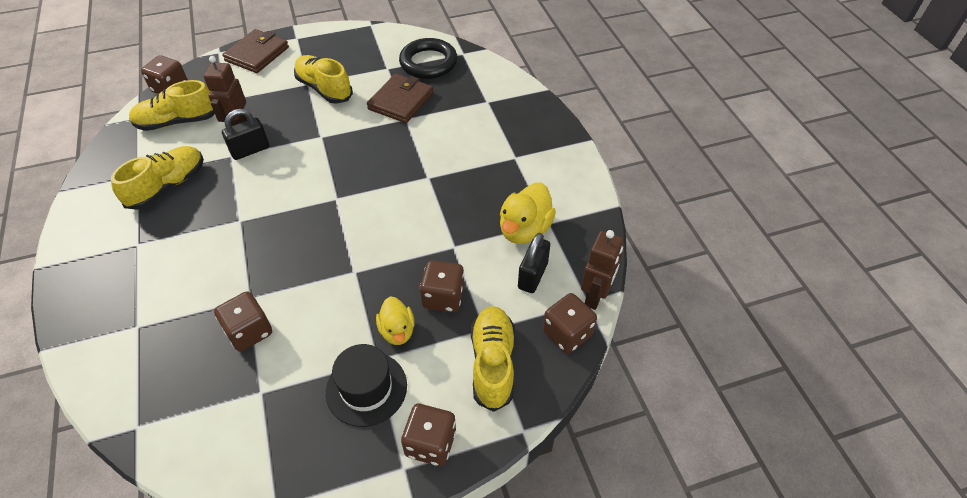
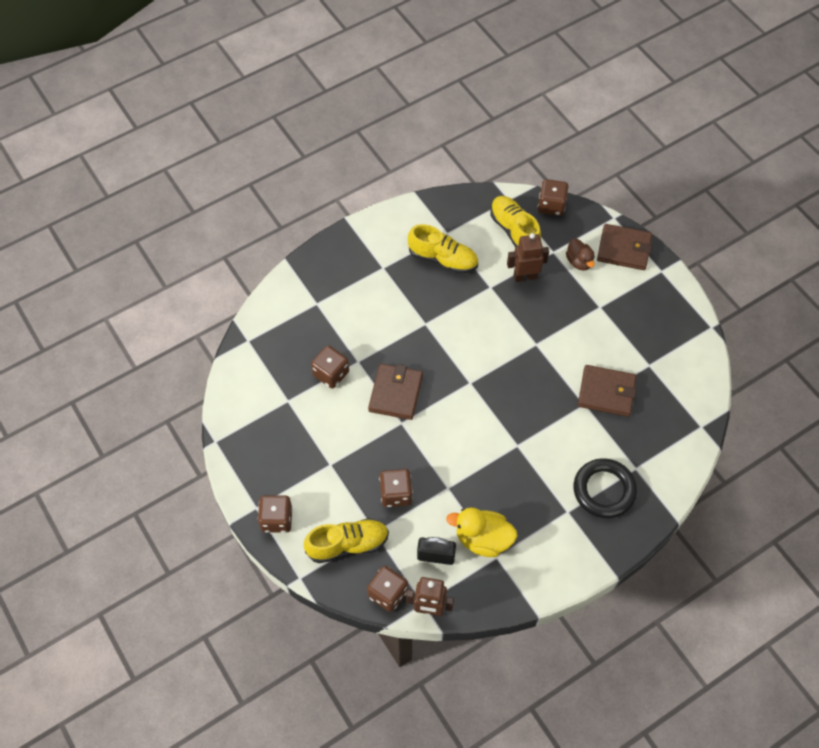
camera: 75 degrees right, 10 degrees up
black padlock [222,109,269,160] -> none
yellow shoe [294,55,353,104] -> none
black hat [326,344,407,427] -> none
yellow duck [376,297,415,345] -> none
black ring [399,38,458,79] -> black ring moved to [574,458,637,518]
none -> brown wallet [368,364,423,420]
none -> brown duck [566,238,595,271]

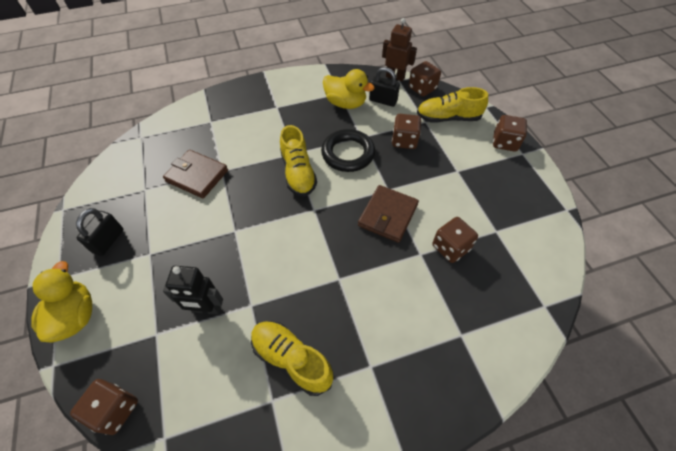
camera: 165 degrees left, 5 degrees down
yellow shoe [490,196,541,247] -> yellow shoe moved to [280,125,317,197]
brown robot [507,233,549,282] -> black robot [163,266,223,315]
brown duck [566,238,595,271] -> none
black ring [574,458,637,518] -> black ring moved to [321,129,375,172]
brown wallet [597,224,652,270] -> yellow duck [31,261,92,342]
none -> black padlock [76,208,123,256]

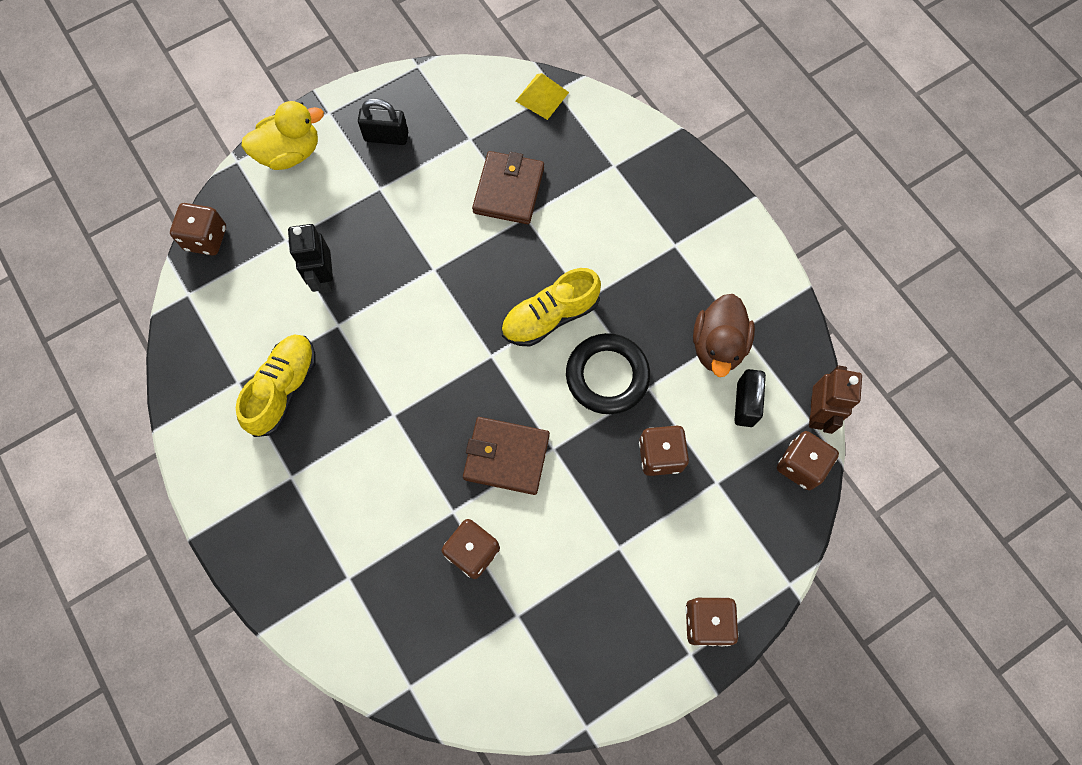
camera: 75 degrees right, 15 degrees up
yellow duck [323,69,375,109] -> brown duck [693,294,755,377]
yellow shoe [417,87,488,123] -> none
none -> yellow pyramid [516,73,569,120]

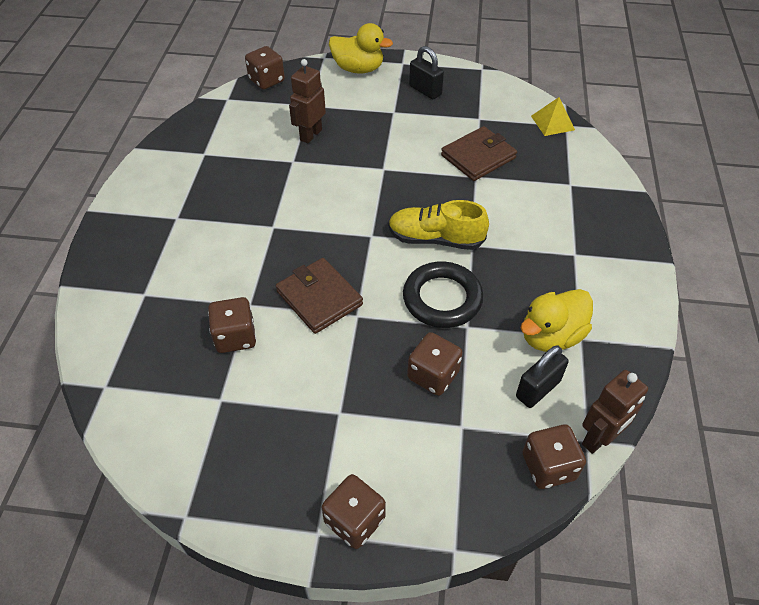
camera: 40 degrees right, 20 degrees down
yellow shoe [236,335,316,437] -> none
black robot [288,224,333,294] -> brown robot [289,59,326,143]
brown duck [693,294,755,377] -> yellow duck [520,289,593,352]

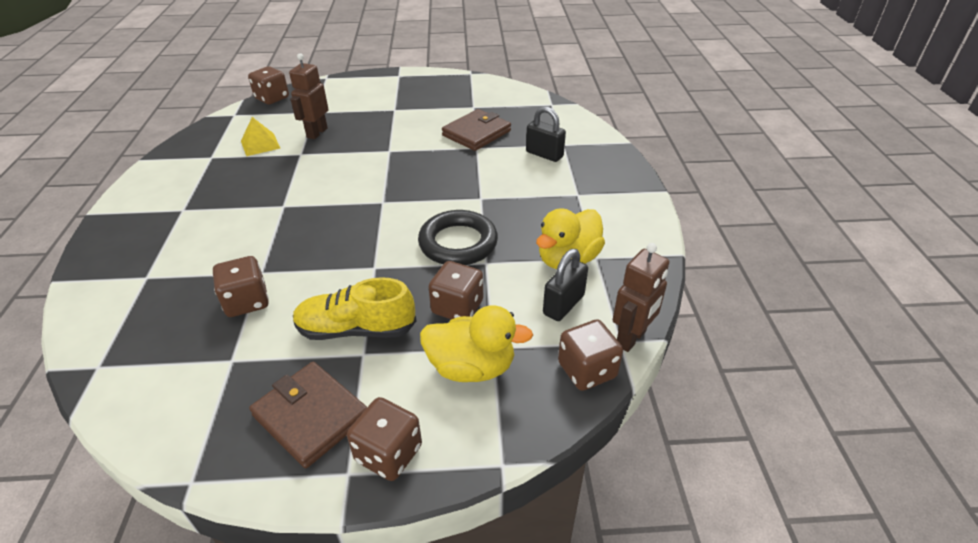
camera: 10 degrees left, 10 degrees down
brown wallet [276,258,363,334] -> brown wallet moved to [249,362,367,468]
yellow duck [329,23,393,73] -> yellow duck moved to [420,305,533,382]
yellow shoe [388,200,489,250] -> yellow shoe moved to [293,277,416,340]
black padlock [409,46,444,99] -> black padlock moved to [526,106,566,162]
yellow pyramid [531,97,575,136] -> yellow pyramid moved to [241,117,280,156]

